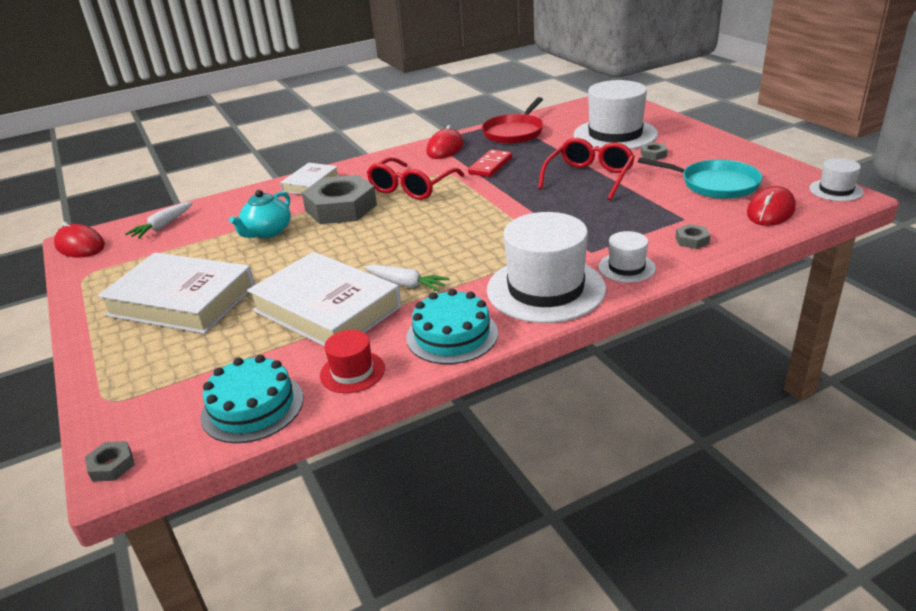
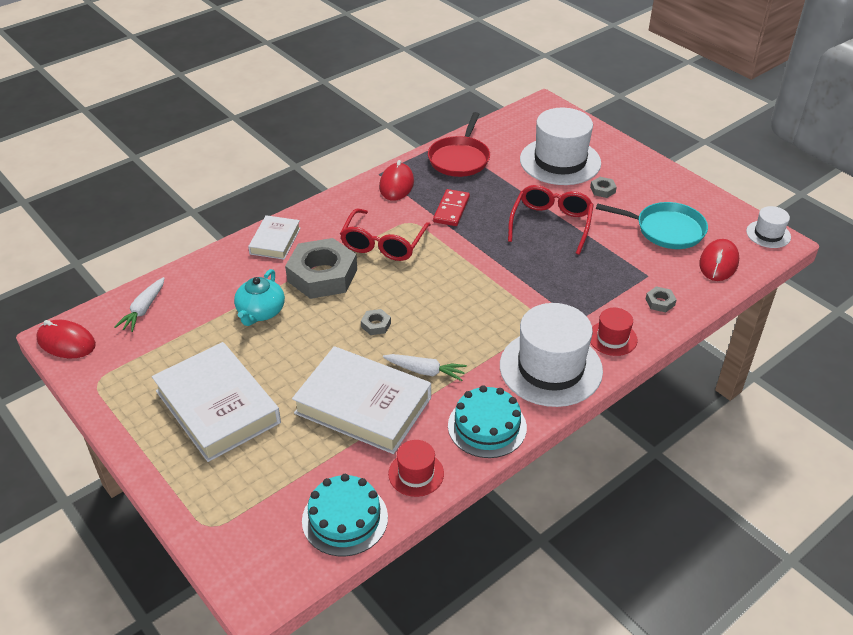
camera: 15 degrees left, 10 degrees up
grey nut [85,441,135,482] -> grey nut moved to [361,309,391,335]
white book [97,252,255,334] -> white book turned 45 degrees clockwise [152,342,281,462]
white hat [598,231,656,283] -> red hat [590,308,638,356]

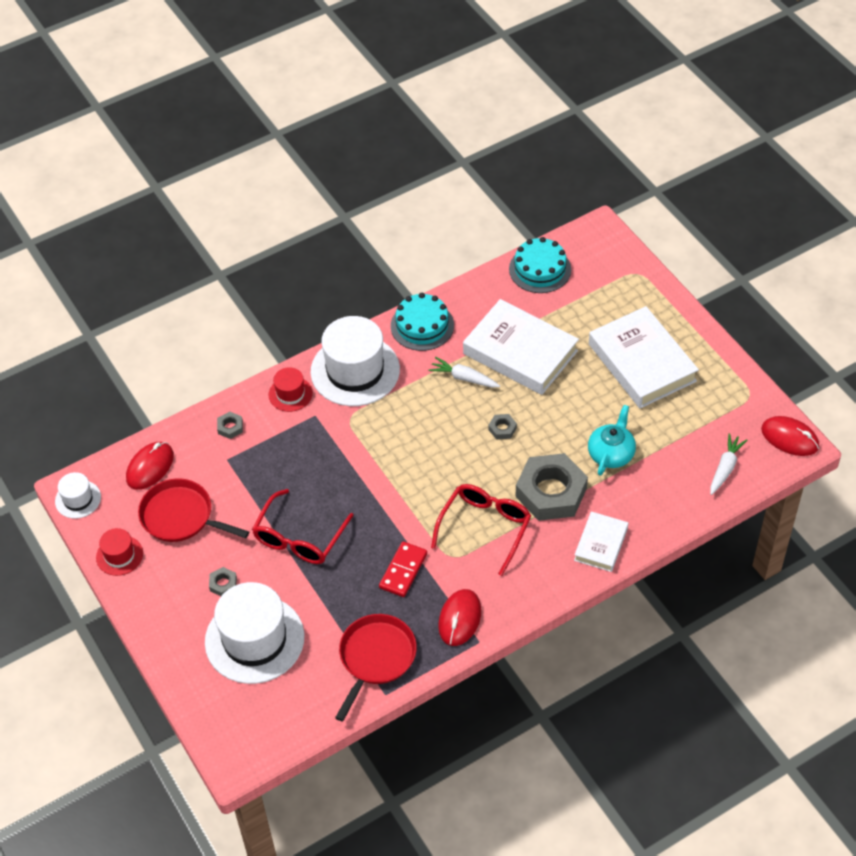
camera: 170 degrees left, 10 degrees up
red hat [388,440,444,497] -> red hat moved to [96,528,143,576]
turquoise pan [596,202,708,249] -> red pan [138,478,249,542]

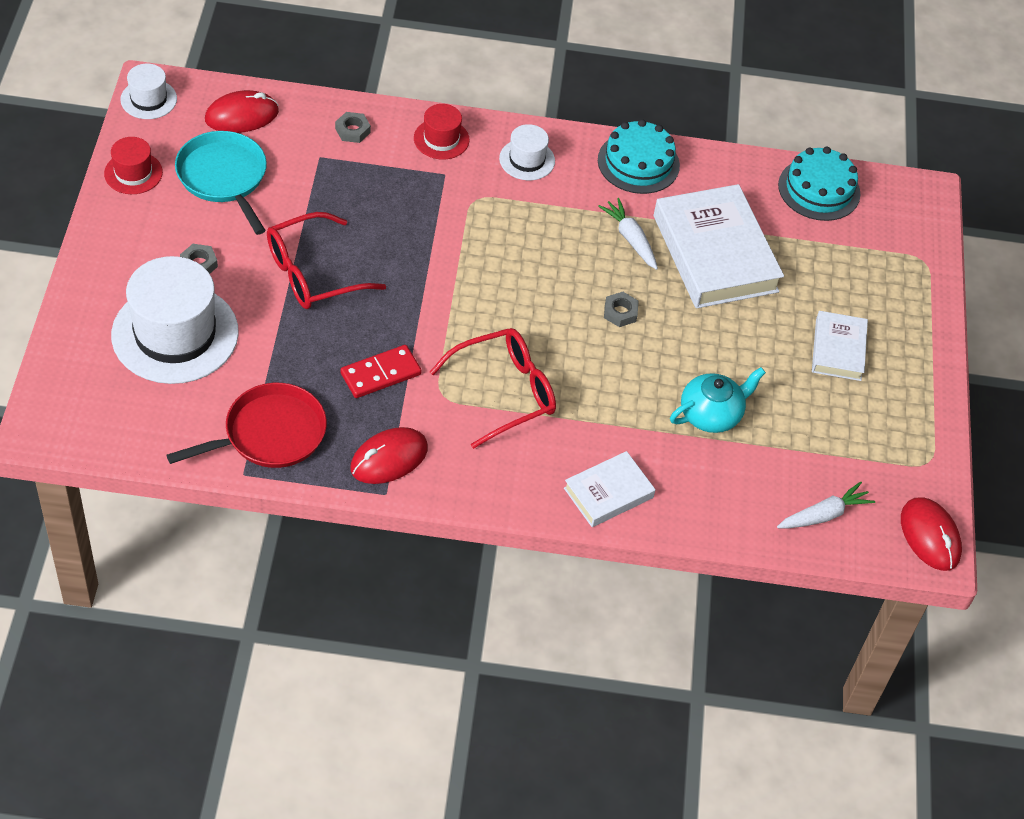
camera: 30 degrees right, 0 degrees up
red pan [138,478,249,542] -> turquoise pan [175,131,267,235]
white hat [310,316,400,406] -> white hat [499,124,555,180], size x0.49
grey nut [515,453,588,521] -> none
white book [589,306,699,408] -> white book [812,311,868,381], size x0.54

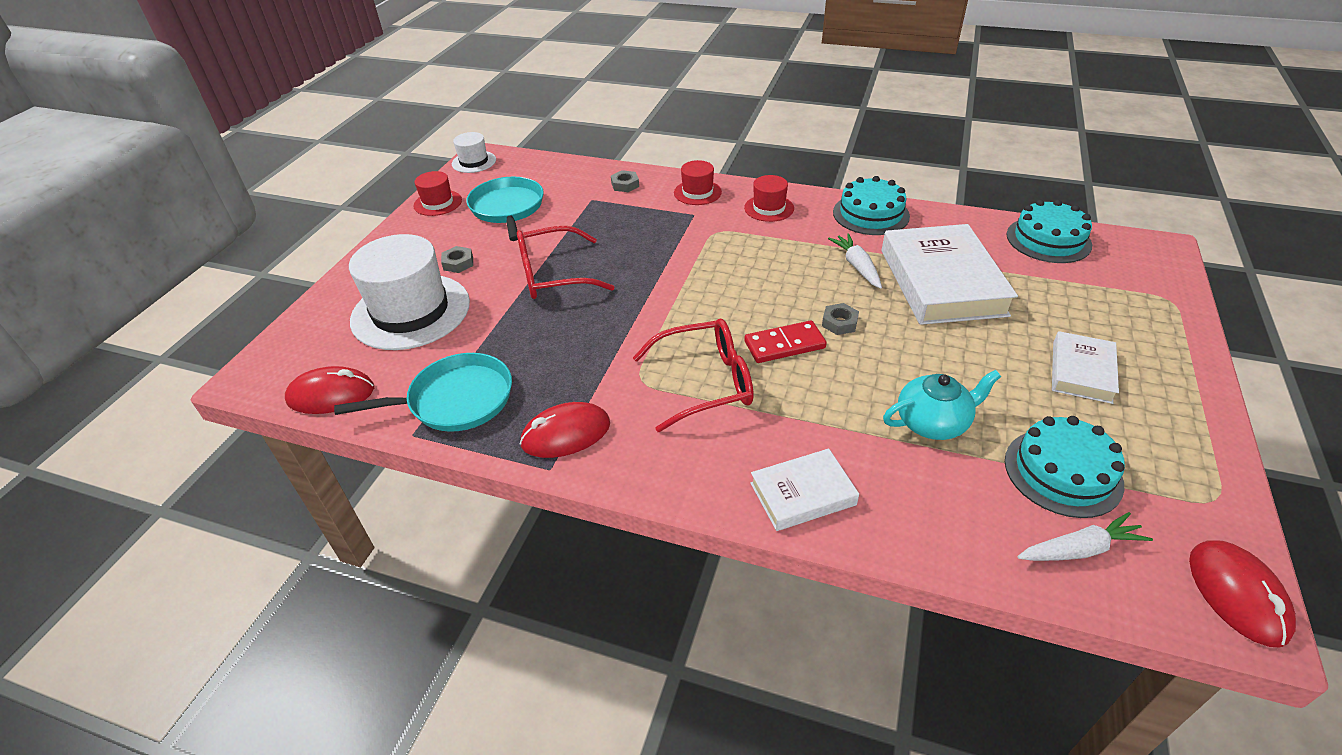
camera: 20 degrees right, 10 degrees down
red pan [166,383,327,468] -> turquoise pan [334,353,512,432]
red mouse [205,90,279,133] -> red mouse moved to [285,366,374,414]
red domino [340,345,422,398] -> red domino moved to [744,320,827,363]
white hat [499,124,555,180] -> red hat [744,175,794,222]
none -> turquoise cake [1005,416,1125,518]

